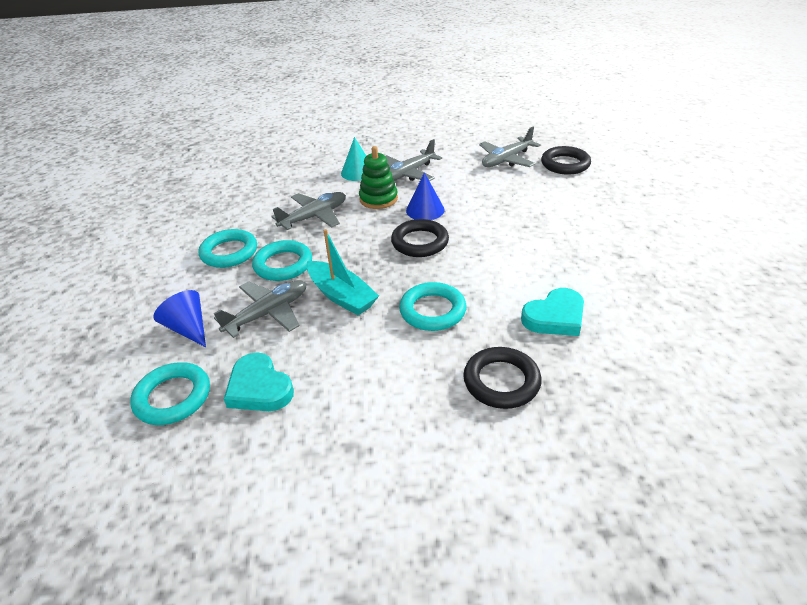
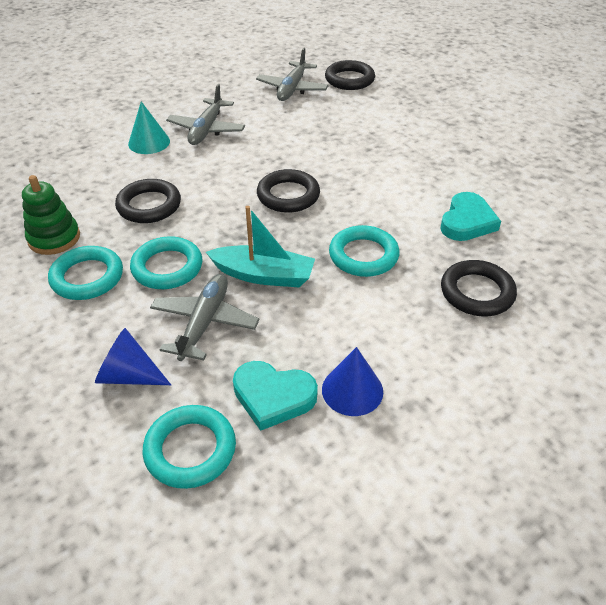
camera: 35 degrees left, 5 degrees up
grey plane [271,192,346,230] -> black ring [115,179,181,223]
green stacking toy [359,146,398,209] -> green stacking toy moved to [22,175,80,255]
blue cone [406,172,445,220] -> blue cone moved to [322,347,383,416]

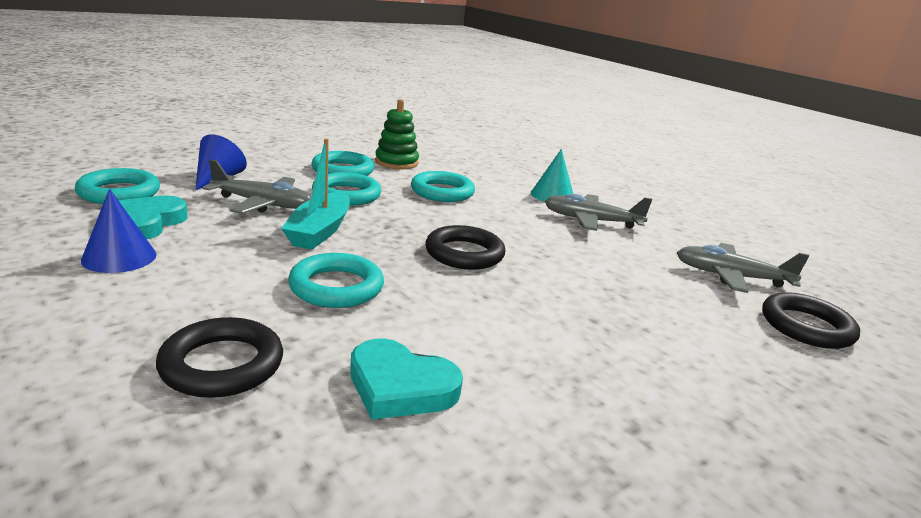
camera: 85 degrees right, 20 degrees down
black ring [115,179,181,223] -> turquoise ring [411,171,475,202]

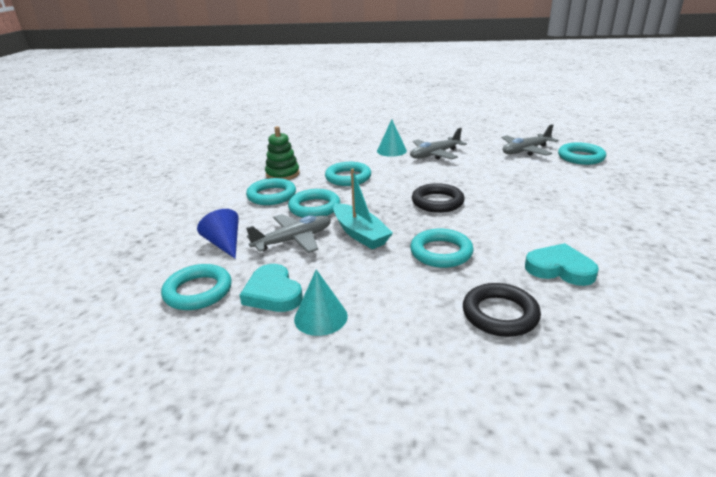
camera: 40 degrees left, 5 degrees up
blue cone [81,189,157,273] -> turquoise cone [294,269,348,336]
turquoise heart [350,339,463,420] -> turquoise heart turned 135 degrees counterclockwise [525,243,599,286]
black ring [762,292,860,349] -> turquoise ring [558,142,606,165]

